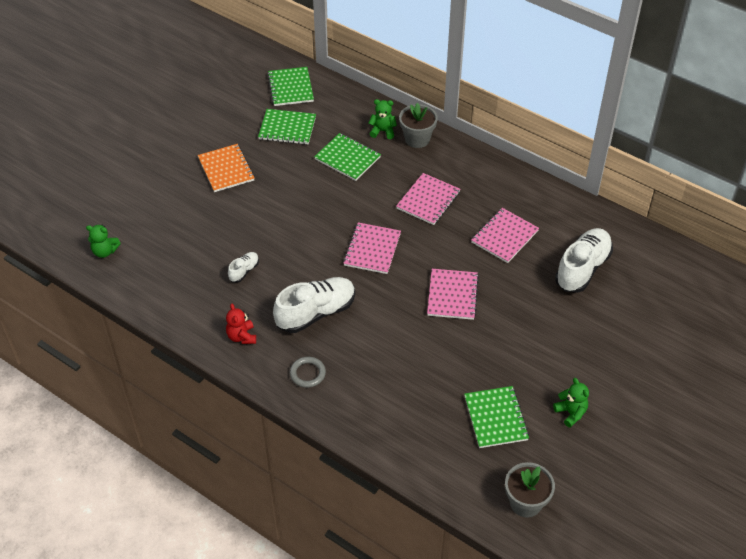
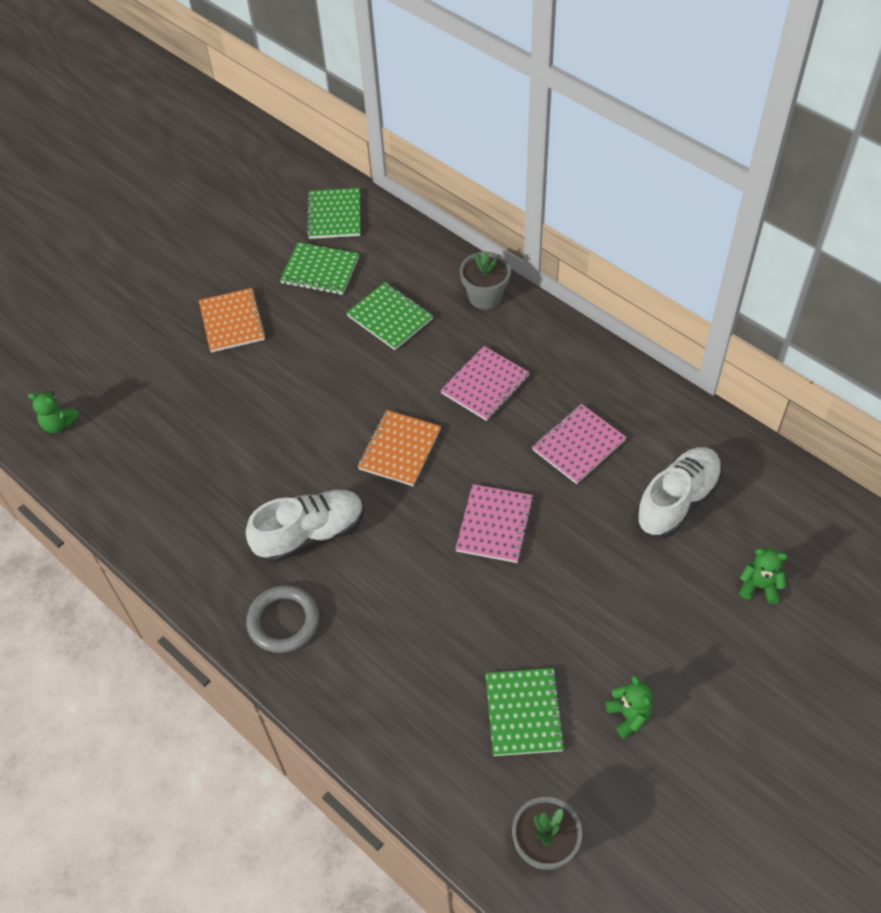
camera: 10 degrees right, 5 degrees up
red teddy bear [226,304,256,344] -> none
white shoe [228,252,259,283] -> none
grey ring [290,357,326,388] -> grey ring [246,585,319,653], size x1.51
pink notebook [343,222,401,274] -> orange notebook [357,410,441,486]
green teddy bear [369,99,397,139] -> green teddy bear moved to [739,548,788,604]

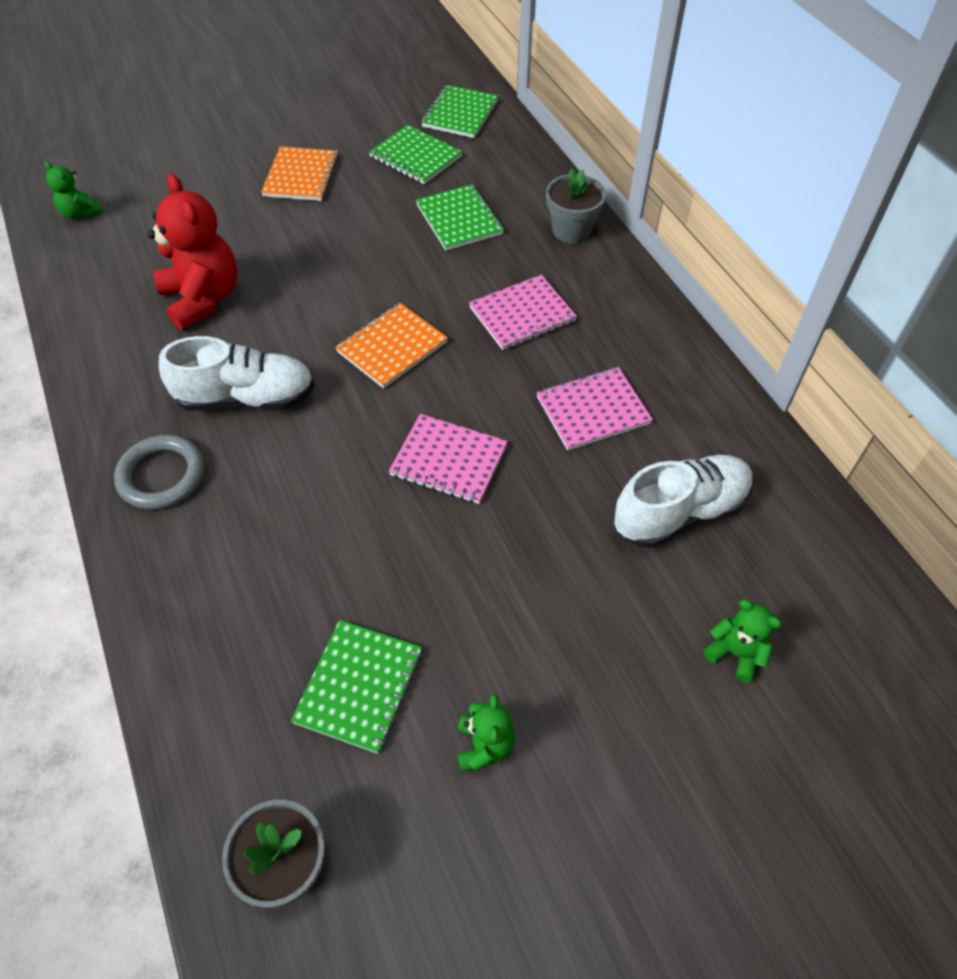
camera: 20 degrees right, 0 degrees up
pink notebook [455,484,534,563] -> pink notebook turned 75 degrees clockwise [389,414,508,504]
none -> red teddy bear [147,174,238,330]

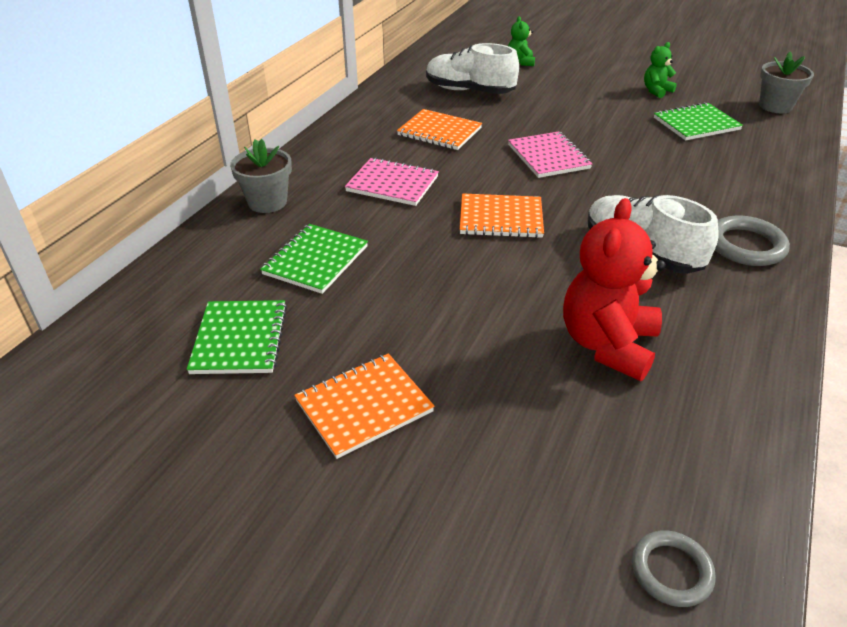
camera: 130 degrees left, 15 degrees down
green teddy bear [44,161,103,219] -> grey ring [632,530,716,607]
green notebook [421,85,499,138] -> none
pink notebook [537,367,653,451] -> orange notebook [397,109,482,150]

